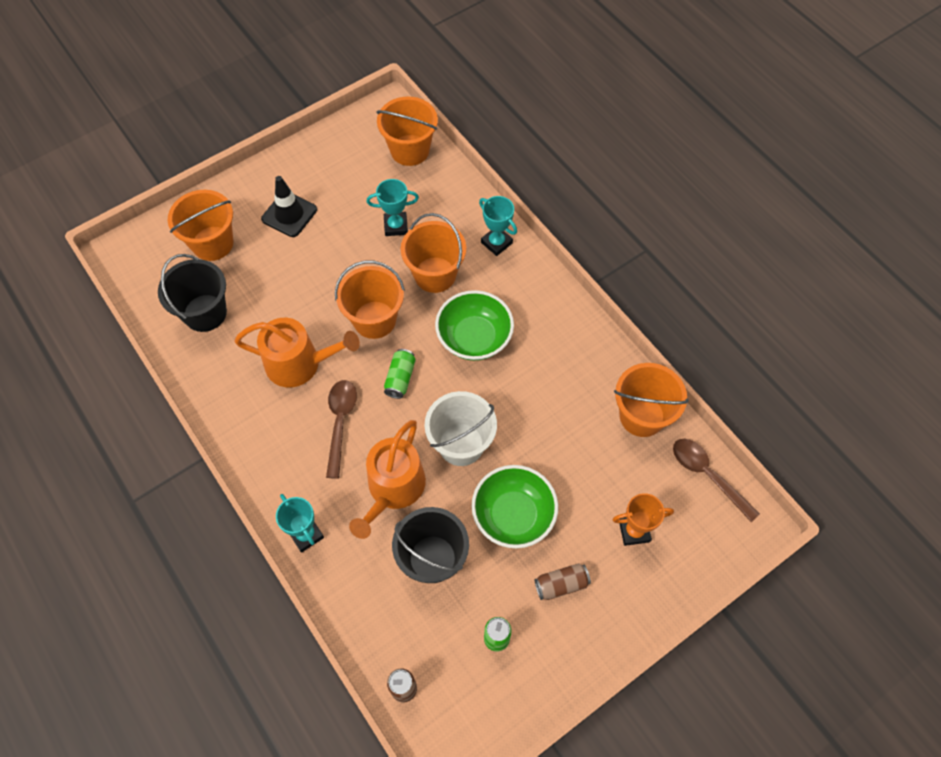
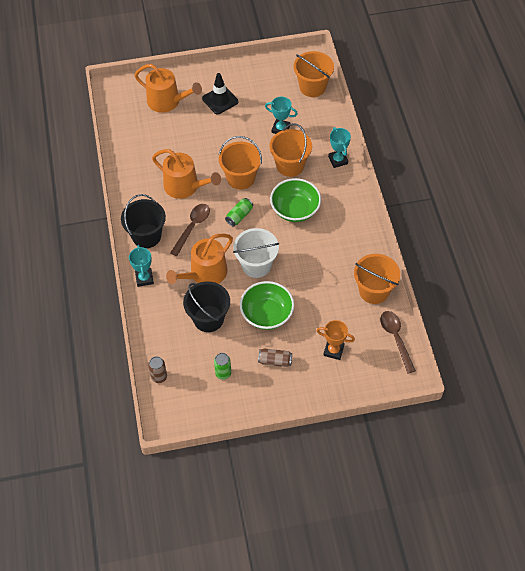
camera: 25 degrees right, 5 degrees down
black bucket [158,254,227,332] -> black bucket moved to [121,194,166,248]
orange bucket [168,190,233,261] -> orange watering can [134,64,202,113]

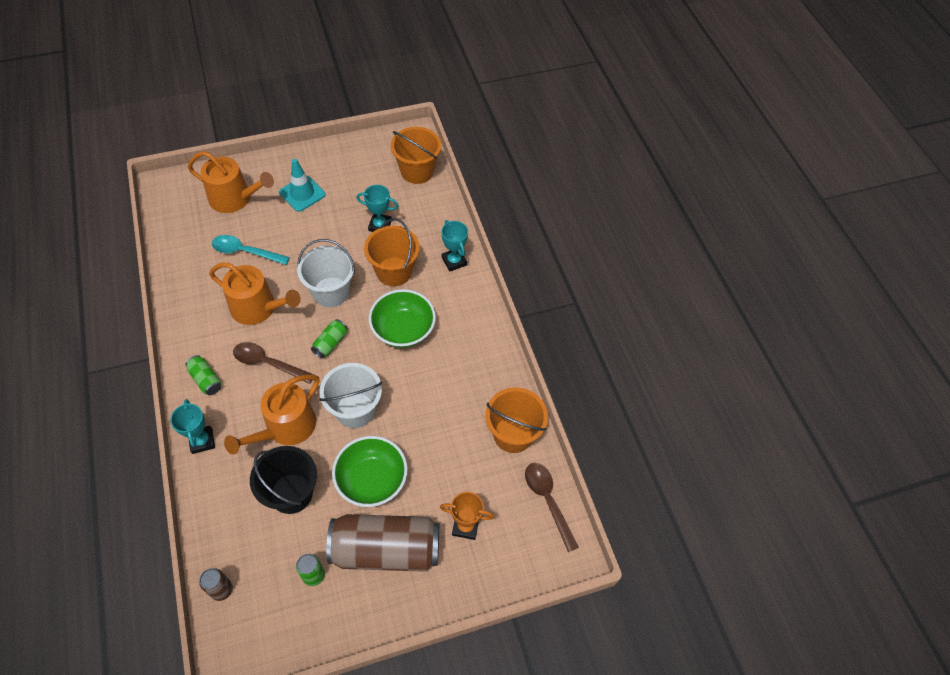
camera: 10 degrees left, 0 degrees up
black bucket [121,194,166,248] -> green can [185,355,221,395]
brown spoon [170,204,210,256] -> brown spoon turned 90 degrees counterclockwise [233,342,314,384]
black traffic cone [202,73,238,114] -> turquoise traffic cone [279,159,325,212]
orange bucket [219,136,262,190] -> white bucket [297,239,355,307]
brown can [258,348,292,367] -> brown can [326,514,439,572], size x2.32
none -> turquoise spoon [212,235,290,265]

